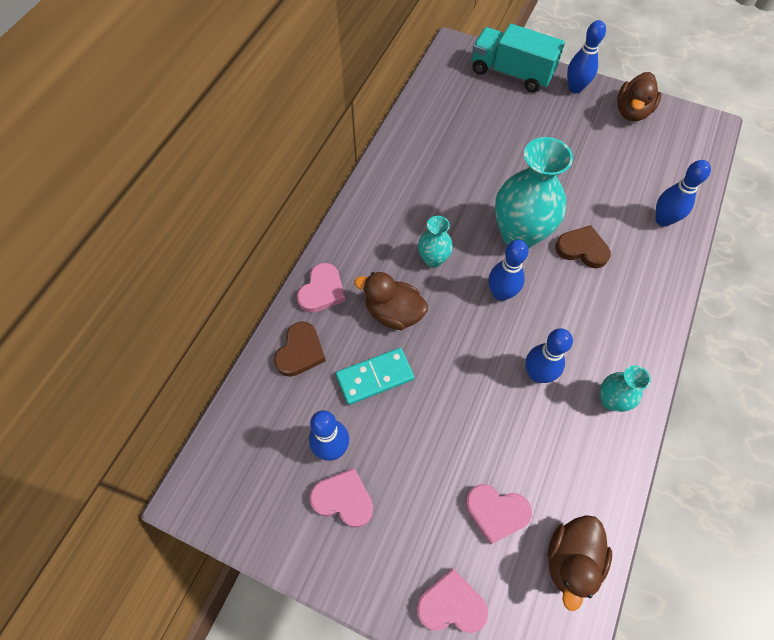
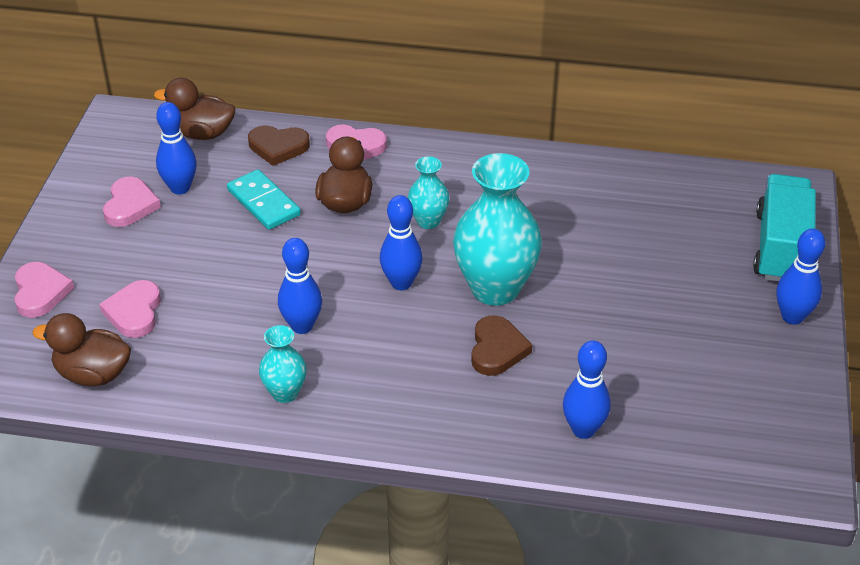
camera: 75 degrees right, 20 degrees down
brown duck [617,72,661,121] -> brown duck moved to [154,78,236,140]

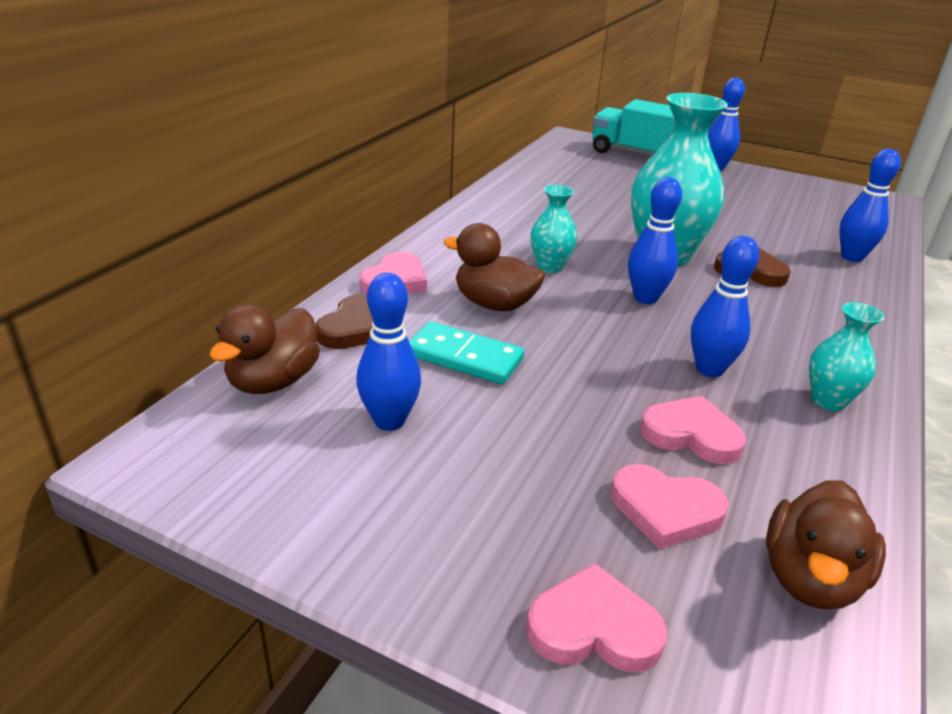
camera: 75 degrees left, 10 degrees down
pink heart [103,176,161,227] -> pink heart moved to [640,396,746,464]
turquoise domino [227,169,301,230] -> turquoise domino turned 45 degrees clockwise [409,321,524,384]

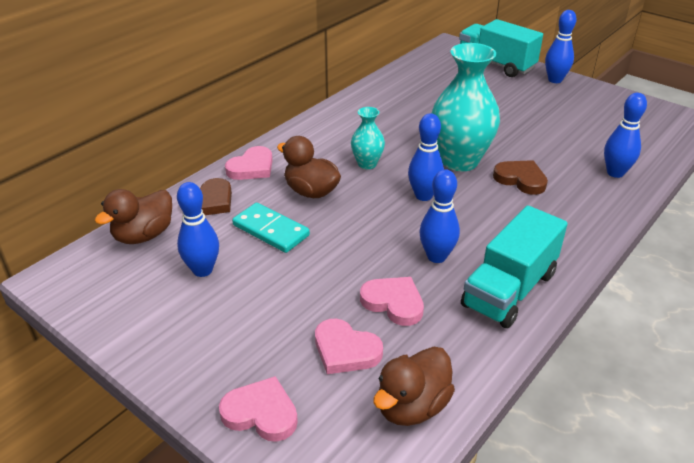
camera: 15 degrees right, 5 degrees up
turquoise vase [809,302,884,411] -> turquoise truck [461,206,568,328]

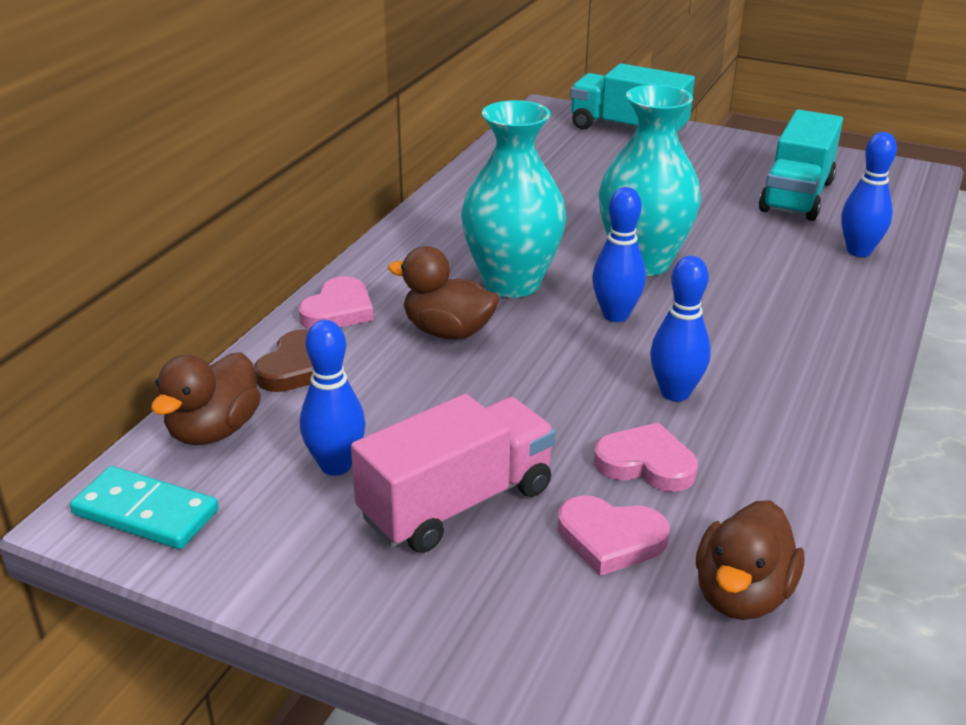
camera: 15 degrees left, 5 degrees down
pink heart [219,376,298,442] -> none
turquoise domino [232,203,310,253] -> turquoise domino moved to [70,466,218,549]
turquoise vase [351,107,385,169] -> turquoise vase [461,100,566,298], size x1.98
turquoise truck [461,206,568,328] -> turquoise truck moved to [759,109,843,221]
brown heart [493,160,548,195] -> none
blue bowling pin [545,10,577,83] -> none
none -> pink truck [351,394,556,553]

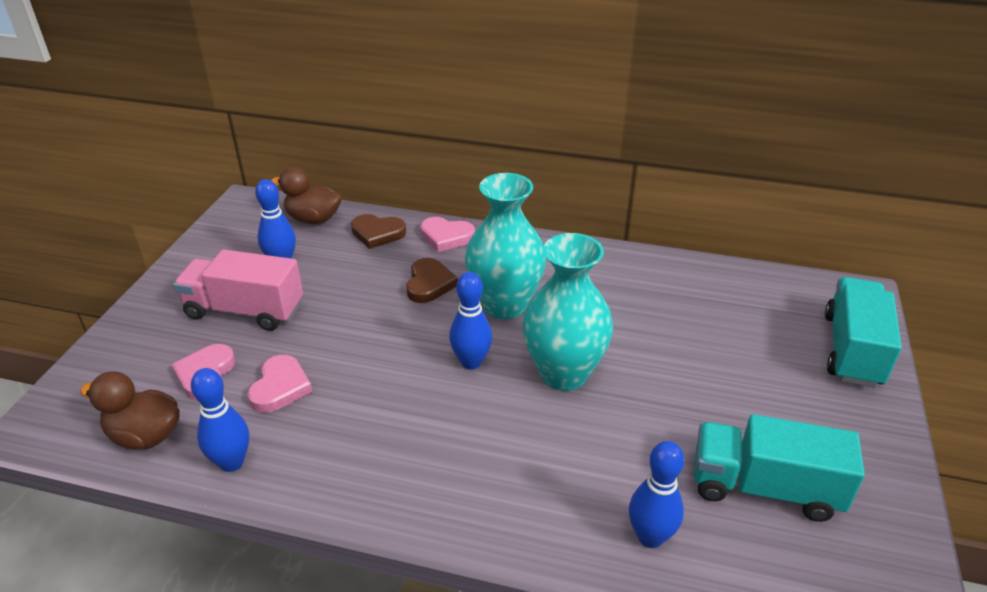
camera: 80 degrees right, 5 degrees up
turquoise domino [70,466,218,549] -> none
pink truck [351,394,556,553] -> pink truck turned 150 degrees clockwise [173,249,303,331]
brown duck [388,246,499,340] -> brown heart [406,258,458,303]
blue bowling pin [650,256,711,401] -> blue bowling pin moved to [191,368,249,472]

